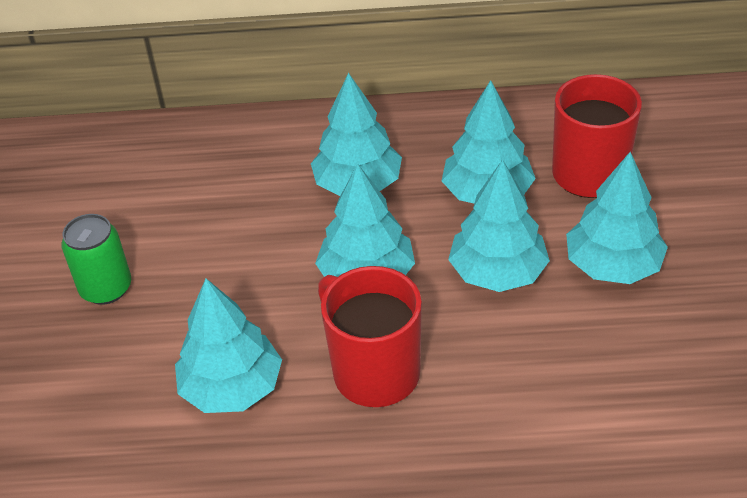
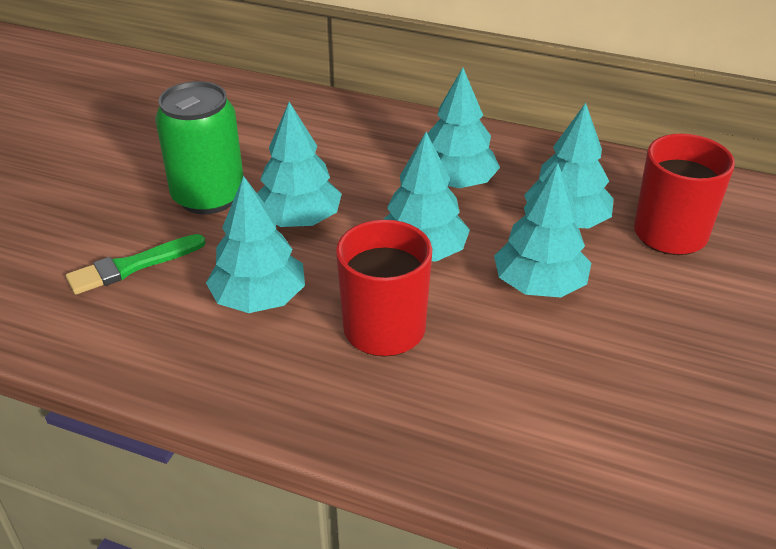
camera: 20 degrees right, 5 degrees down
green can [61,214,131,305] -> green can [155,81,243,214], size x1.56
turquoise tree [566,152,668,284] -> turquoise tree moved to [257,102,342,227]
none -> green brush [66,234,206,294]

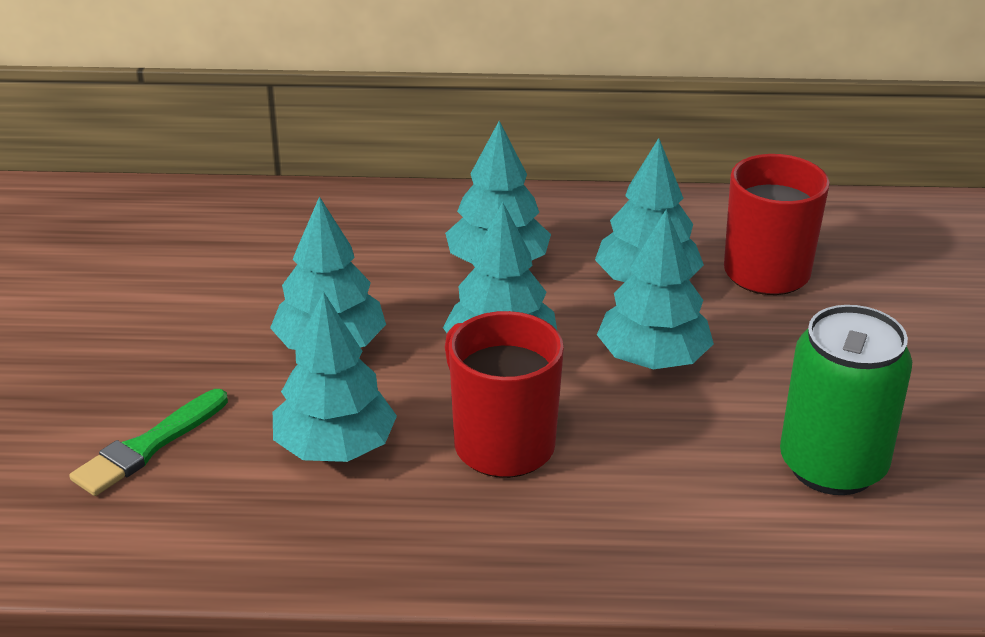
camera: 20 degrees left, 5 degrees down
green can [155,81,243,214] -> green can moved to [780,305,912,495]

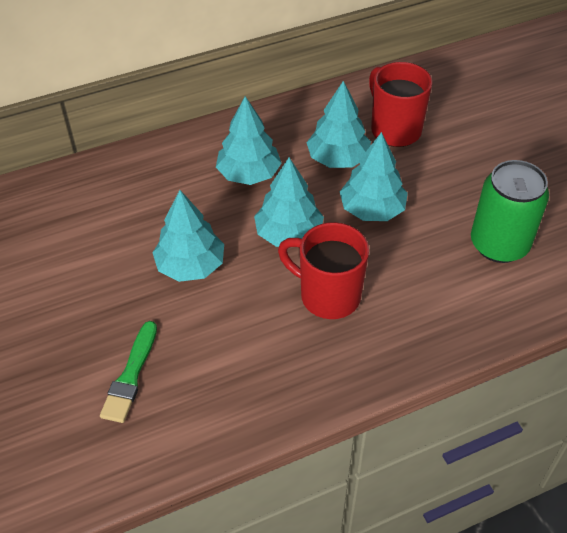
camera: 25 degrees left, 15 degrees up
turquoise tree [273,292,397,462] -> none

